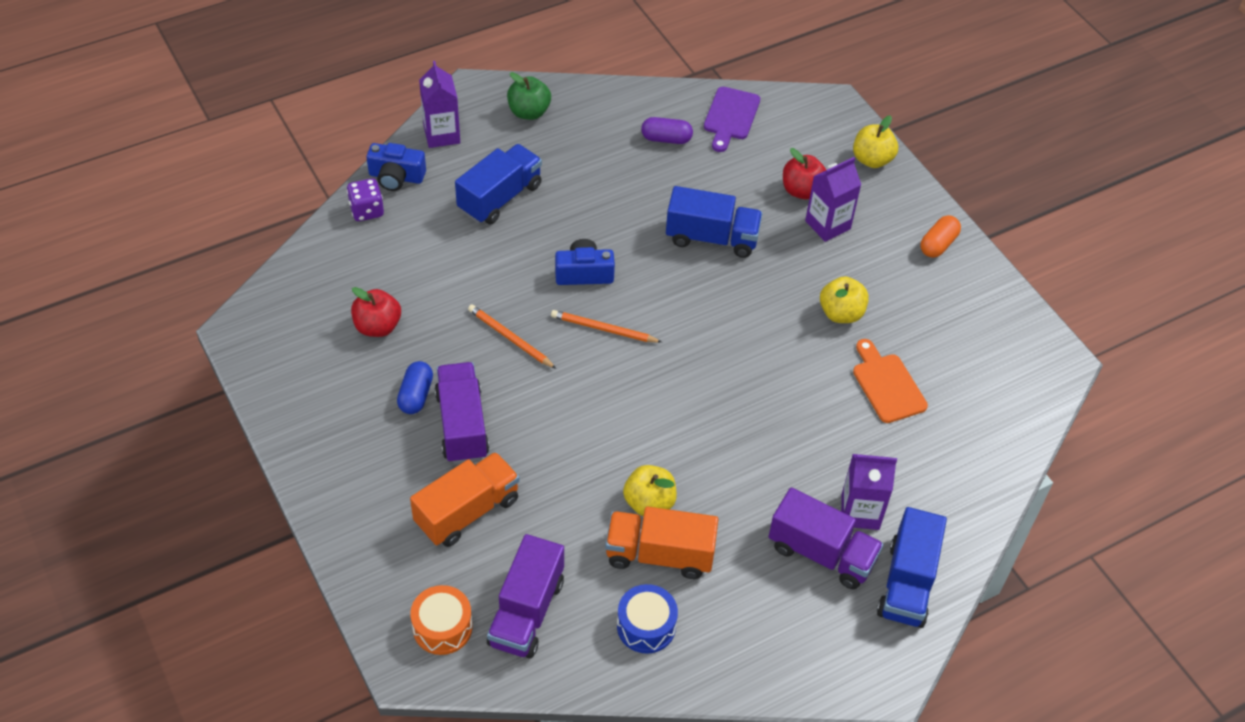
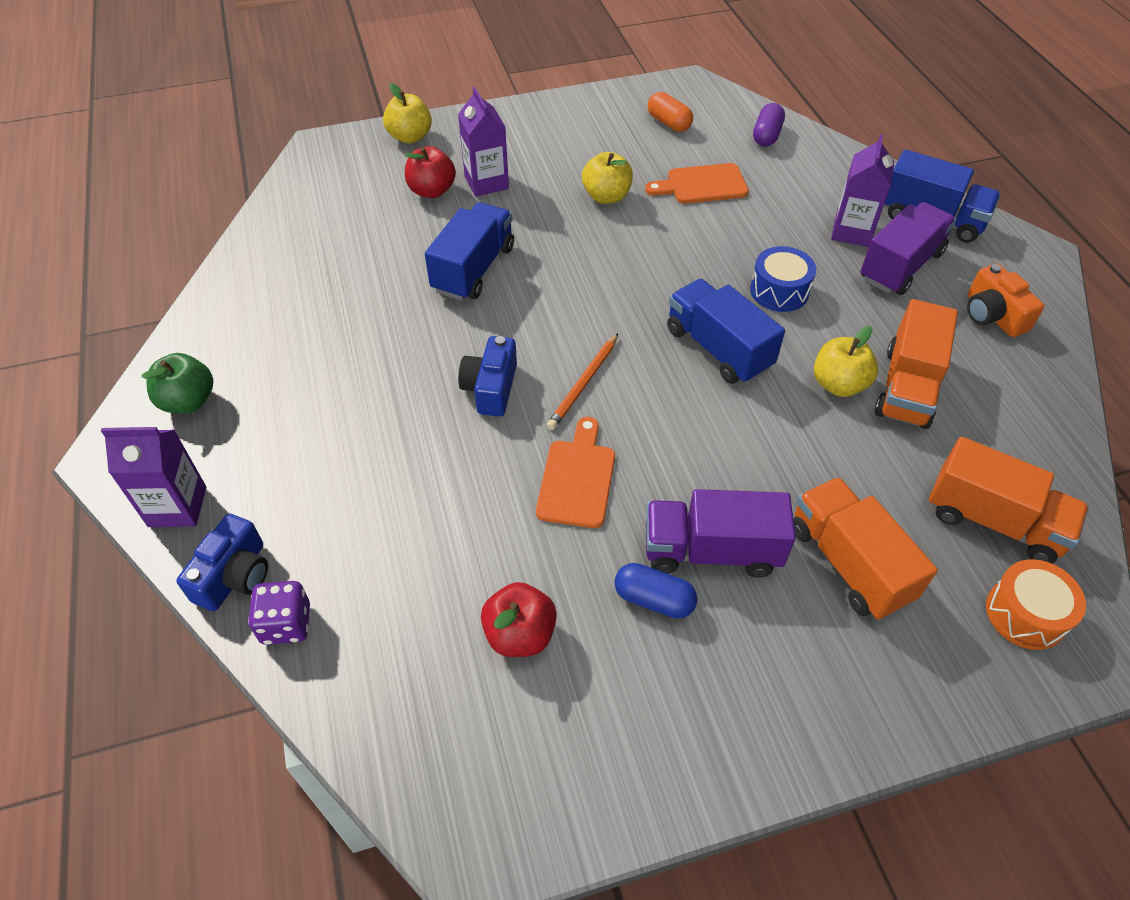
camera: 75 degrees left, 0 degrees up
blue truck [455,144,542,225] -> blue truck moved to [667,279,785,384]
orange pencil [468,304,556,369] -> orange cutting board [536,417,615,528]
purple truck [487,534,564,659] -> orange truck [929,437,1089,564]
blue drum [617,584,678,654] -> blue drum moved to [750,246,816,312]
purple capsule [641,117,693,144] -> purple capsule moved to [753,103,785,147]
purple cutting board [704,87,760,152] -> none
orange capsule [920,215,961,258] -> orange capsule moved to [648,92,693,132]
none -> orange camera [967,264,1044,337]

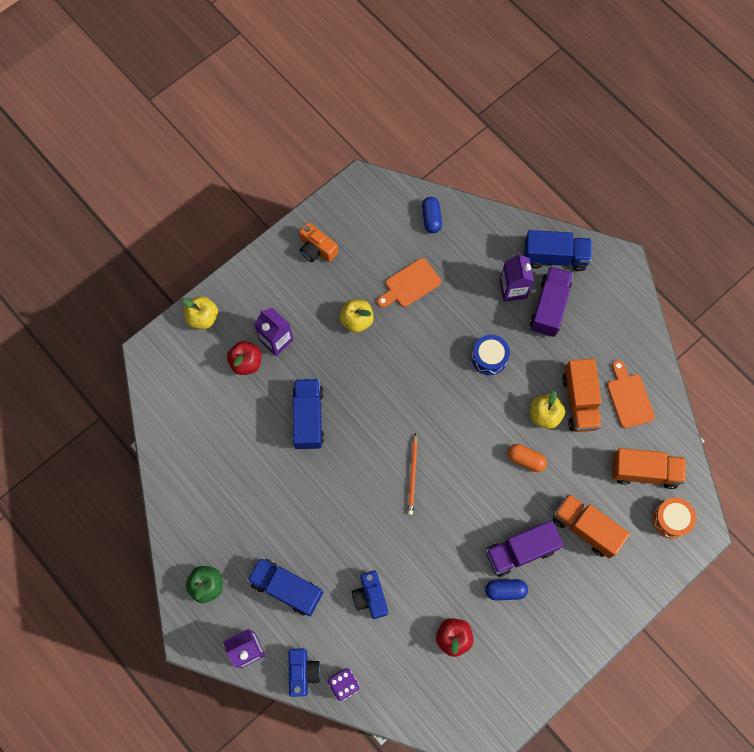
camera: 25 degrees left, 20 degrees up
blue camera [458,336,517,417] -> blue camera moved to [352,571,388,619]
orange cutting board [536,417,615,528] -> orange cutting board moved to [607,360,655,428]
orange capsule [648,92,693,132] -> orange capsule moved to [507,444,547,472]
blue truck [667,279,785,384] -> blue truck moved to [247,557,323,616]
purple capsule [753,103,785,147] -> blue capsule [422,197,442,233]
orange camera [967,264,1044,337] -> orange camera moved to [299,222,338,262]

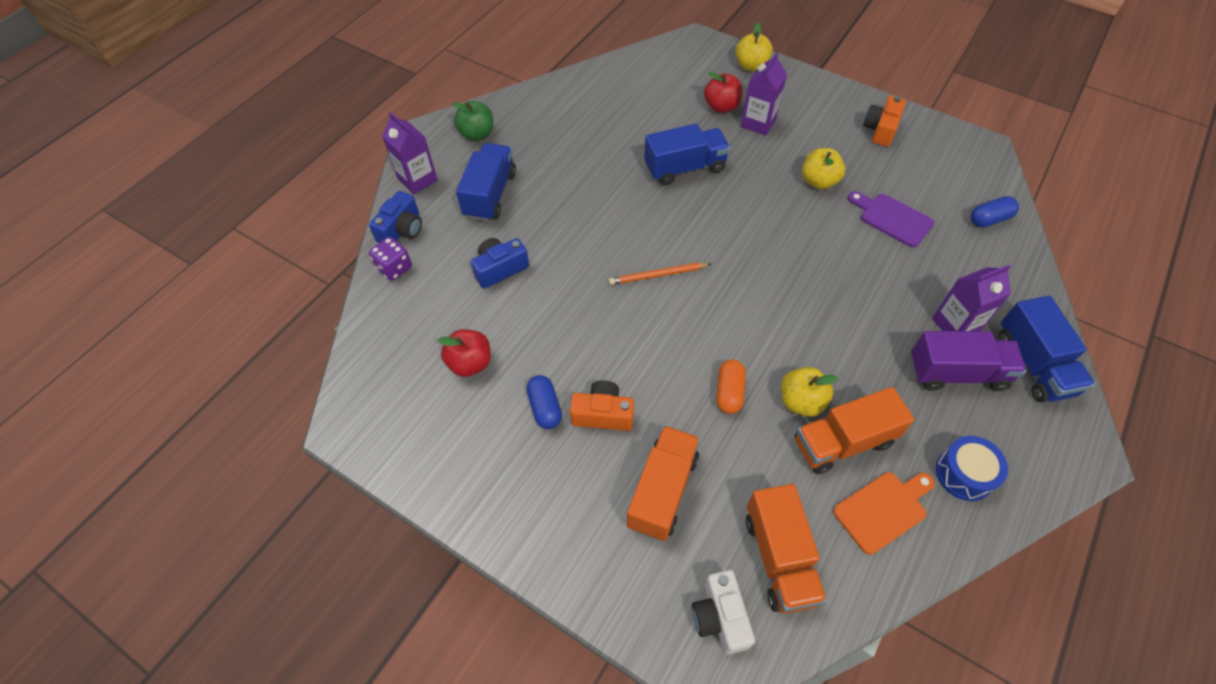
camera: 75 degrees right, 15 degrees down
blue camera [289,648,321,697] -> blue camera turned 45 degrees counterclockwise [369,191,422,243]
orange cutting board [377,258,441,308] -> purple cutting board [848,191,934,247]
blue drum [472,335,510,375] -> blue drum moved to [936,436,1008,501]
purple truck [486,521,564,577] -> orange camera [570,380,634,431]
orange drum [652,498,696,539] -> white camera [692,570,755,655]

